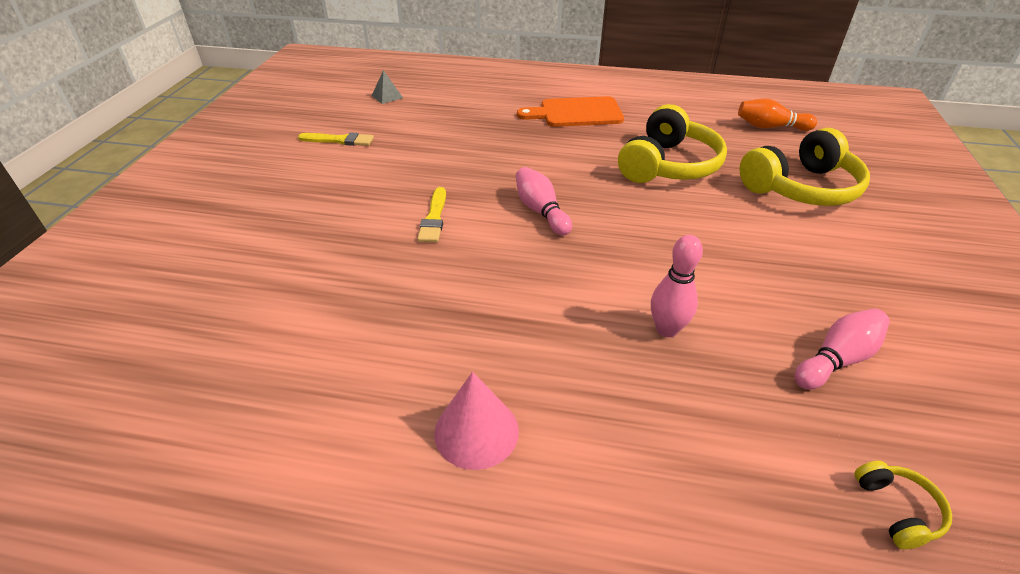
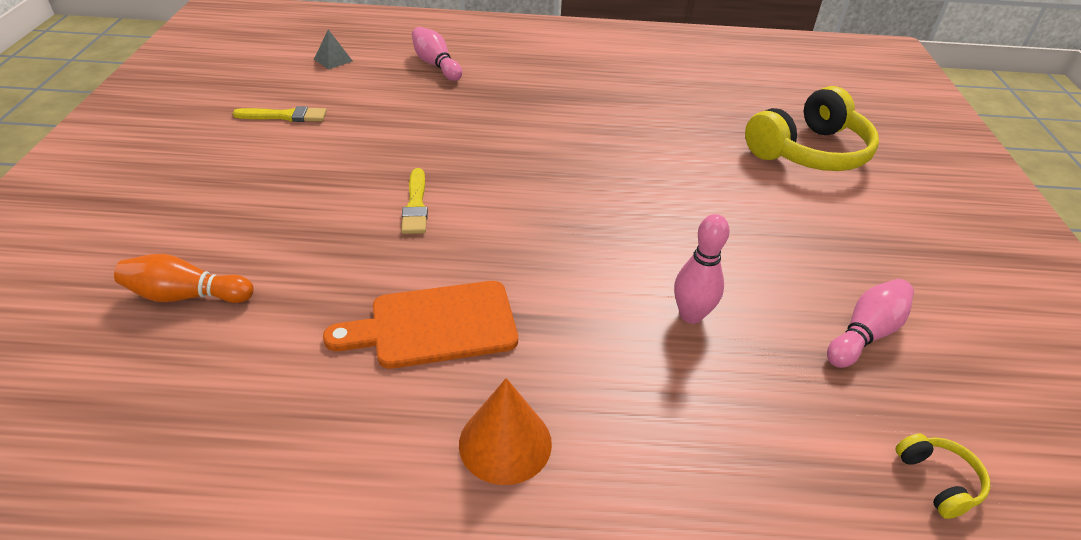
camera: 10 degrees left, 0 degrees up
pink cone [434,372,519,470] -> orange cone [459,378,552,485]
pink bowling pin [516,167,572,236] -> pink bowling pin moved to [412,27,462,81]
orange cutting board [517,96,624,127] -> orange cutting board moved to [323,281,518,369]
yellow headphones [618,104,727,183] -> none
orange bowling pin [738,98,817,131] -> orange bowling pin moved to [114,254,254,303]

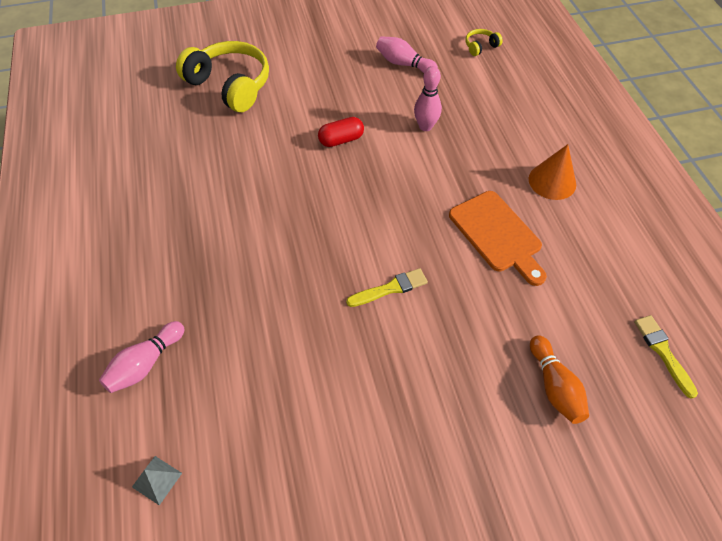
camera: 105 degrees left, 15 degrees up
yellow brush [233,106,327,122] -> yellow brush moved to [634,315,698,399]
none -> red capsule [318,117,364,147]

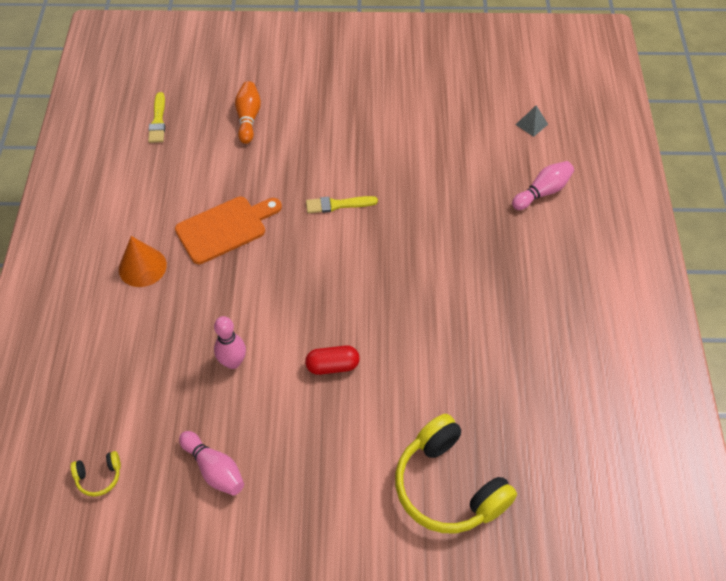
camera: 165 degrees left, 0 degrees up
orange cutting board [449,191,547,286] -> orange cutting board turned 75 degrees clockwise [175,197,282,264]

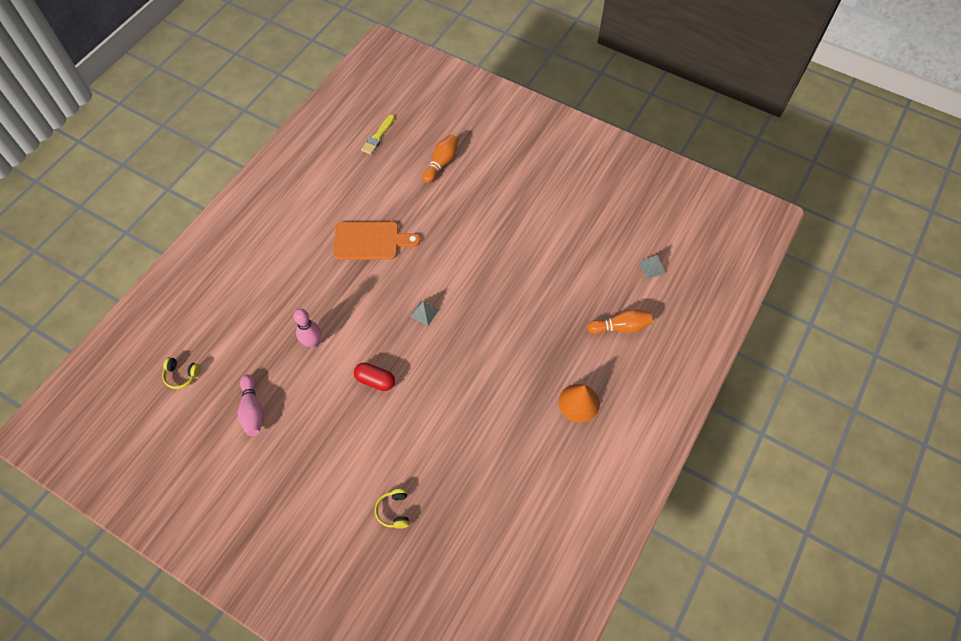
camera: 30 degrees right, 5 degrees up
orange cone [119,236,167,287] -> orange cone moved to [558,384,600,423]
yellow brush [306,196,378,213] -> none
yellow headphones [395,414,517,533] -> yellow headphones [375,489,409,529], size x0.43
pink bowling pin [512,161,574,210] -> orange bowling pin [587,309,653,334]
none -> grey pyramid [410,300,439,326]

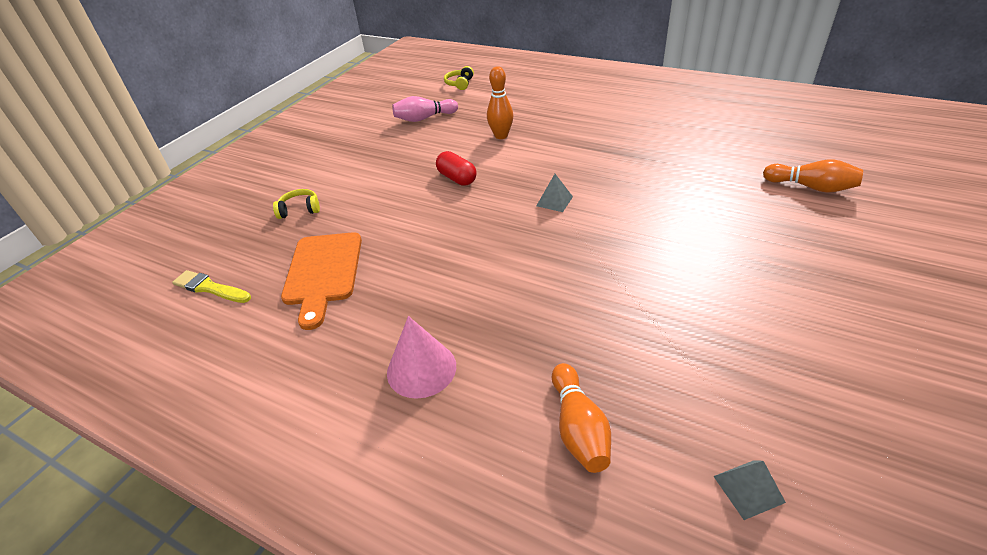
camera: 90 degrees right, 20 degrees down
pink bowling pin [293,309,321,348] -> orange bowling pin [487,66,513,139]
orange cutting board [333,221,421,260] -> orange cutting board moved to [281,232,362,330]
red capsule [354,363,395,391] -> red capsule turned 60 degrees counterclockwise [436,151,477,186]
yellow brush [361,114,395,155] -> yellow brush moved to [172,270,251,303]
orange cone [558,384,600,423] -> pink cone [387,316,456,399]

